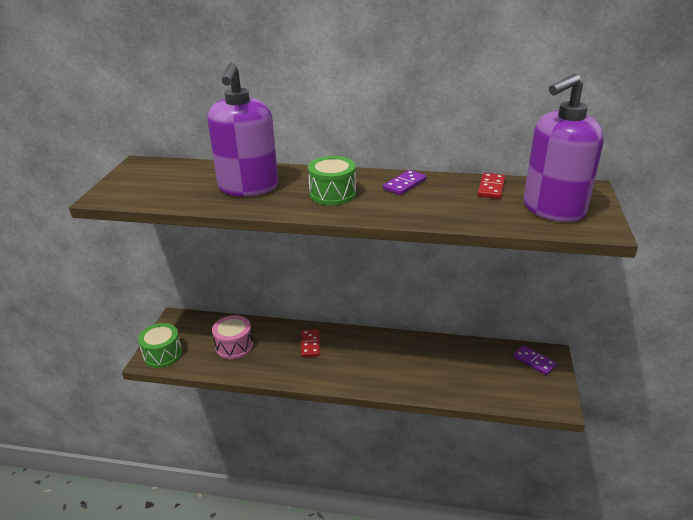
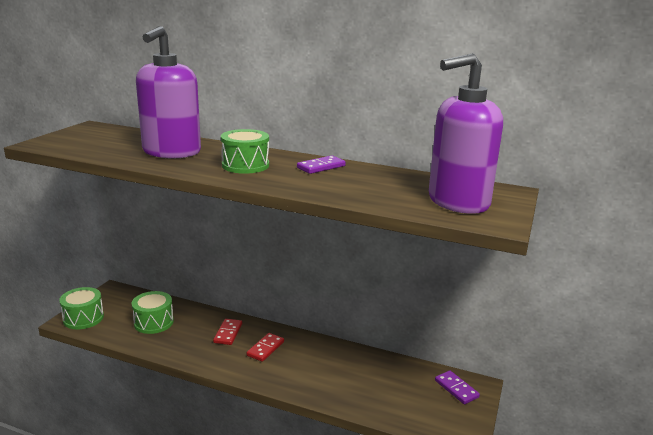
camera: 10 degrees right, 10 degrees down
pink drum [212,315,253,359] -> green drum [132,291,174,334]
red domino [477,173,505,199] -> red domino moved to [247,333,284,362]

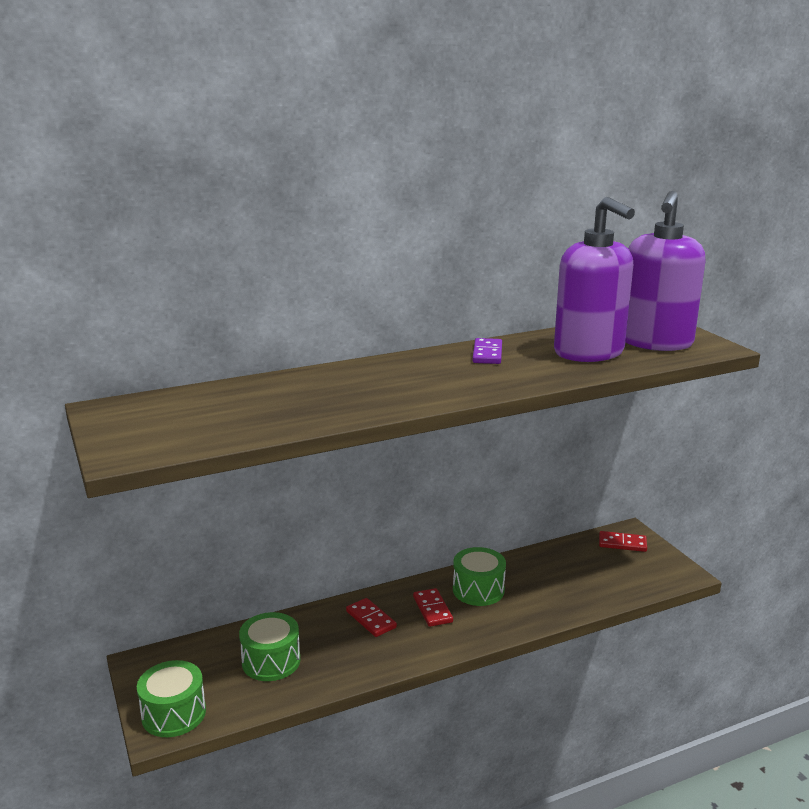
camera: 45 degrees left, 0 degrees up
purple soap dispenser [136,26,201,158] -> purple soap dispenser moved to [554,197,635,362]
green drum [221,129,269,174] -> green drum moved to [453,547,506,606]
purple domino [435,370,480,404] -> red domino [599,531,647,552]

